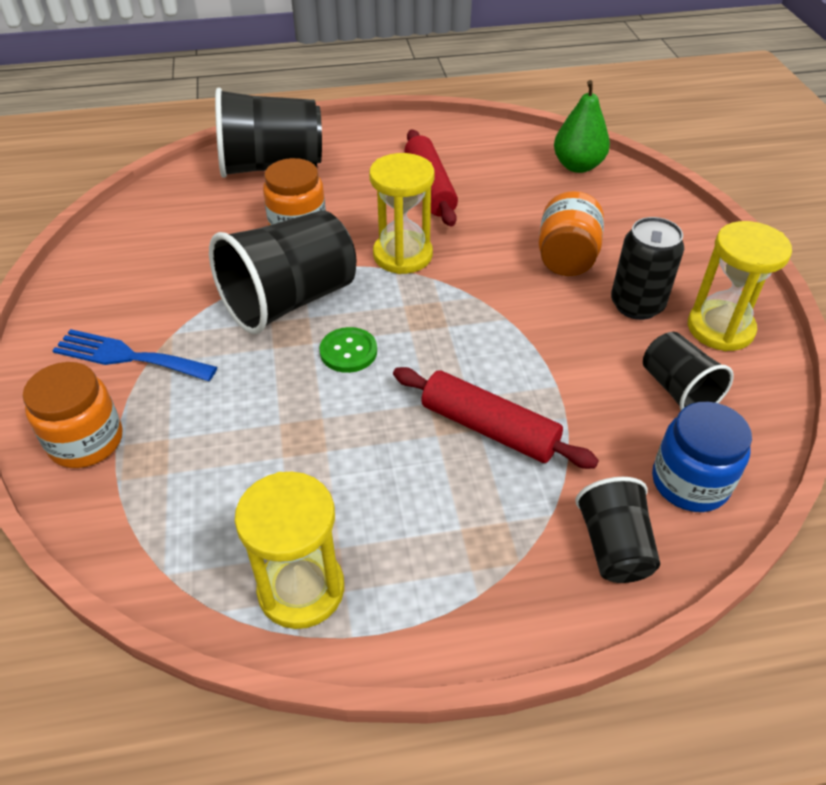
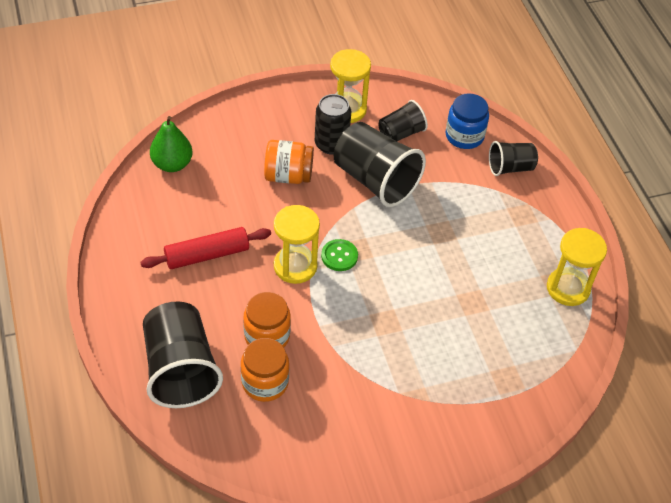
camera: 100 degrees left, 5 degrees up
orange jar [23,362,122,468] -> orange jar moved to [241,338,289,402]
blue fork [52,329,217,381] -> none
black cup [209,210,356,334] -> black cup moved to [334,122,426,207]
green button [319,327,377,373] -> green button moved to [321,239,358,271]
red rolling pin [393,367,599,469] -> none

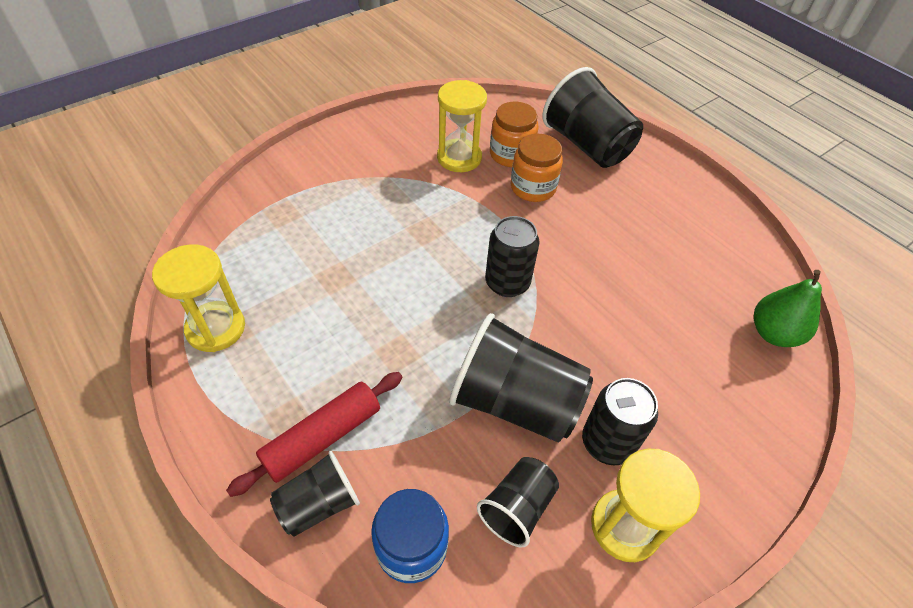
camera: 160 degrees right, 0 degrees up
red rolling pin [140,227,271,269] -> red rolling pin moved to [226,372,403,497]
orange jar [264,140,314,184] -> none
yellow hourglass [274,205,320,284] -> yellow hourglass moved to [437,80,487,172]
green button [321,239,358,271] -> black can [485,216,540,297]

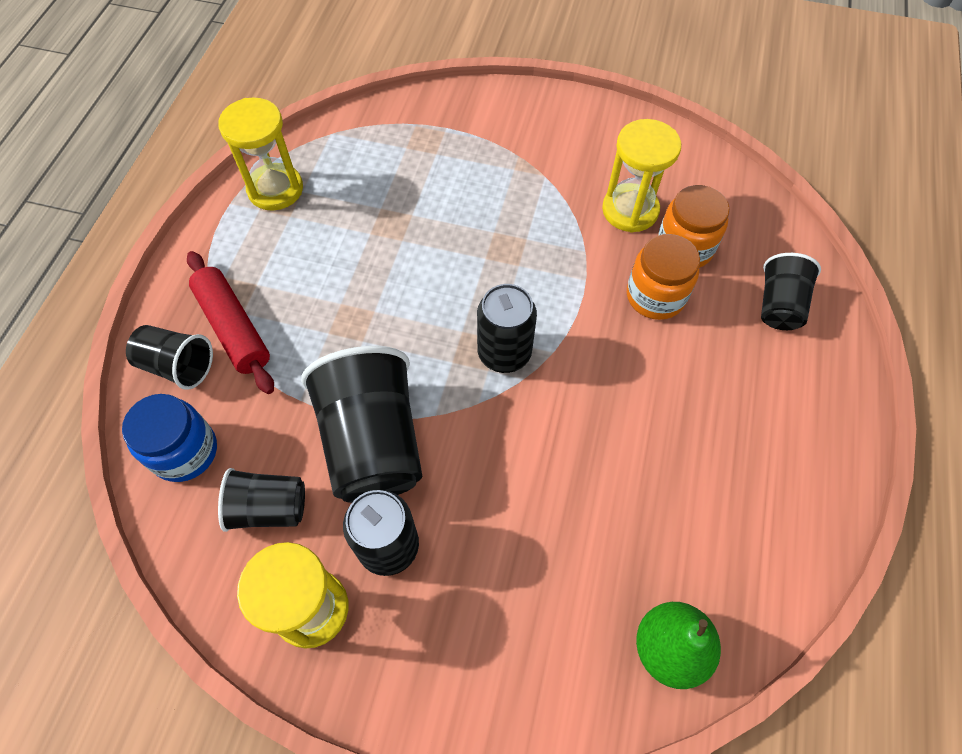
camera: 55 degrees right, 10 degrees up
red rolling pin [226,372,403,497] -> red rolling pin turned 45 degrees clockwise [187,251,274,394]
black cup [542,67,643,168] -> black cup [761,253,821,330], size x0.55

